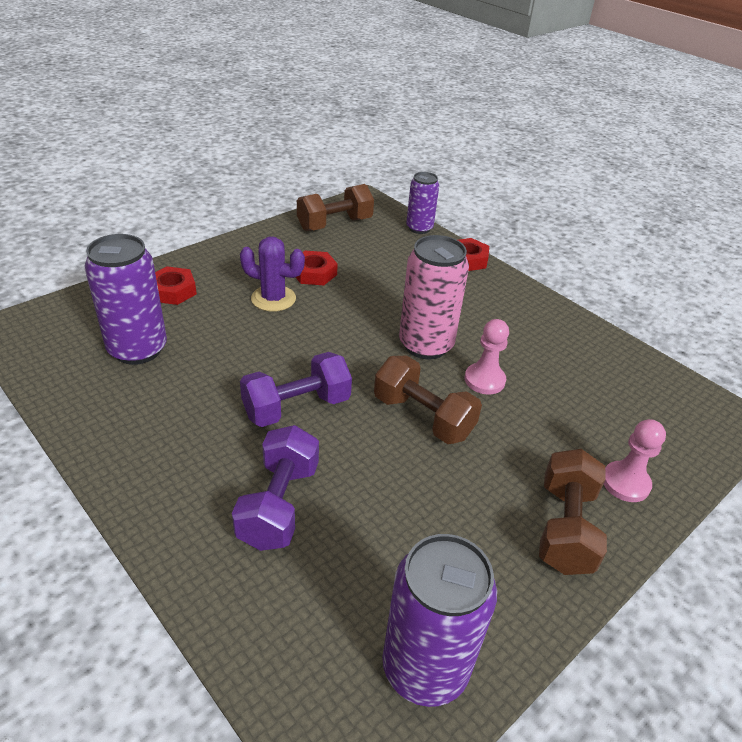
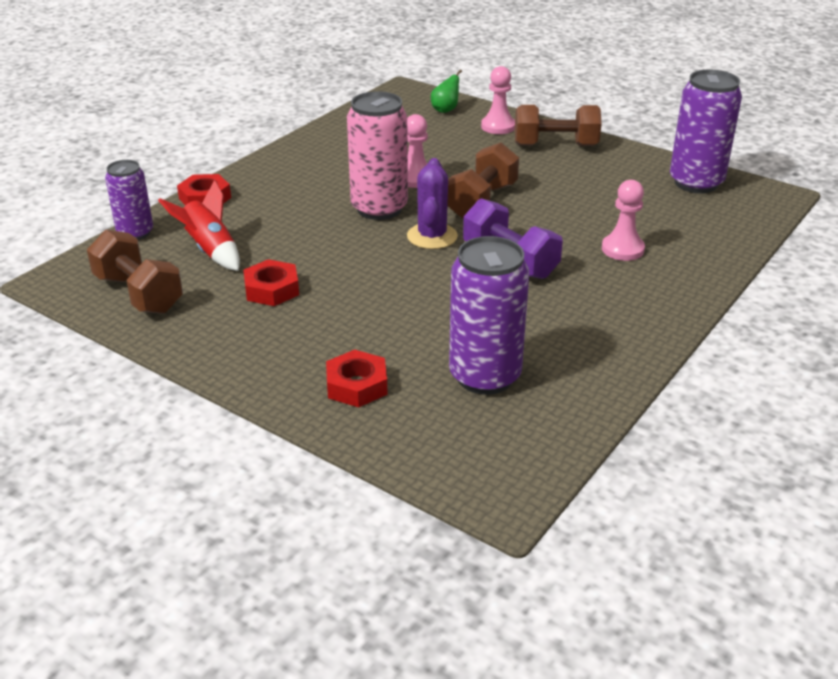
camera: 100 degrees left, 5 degrees down
purple dumbbell [232,425,319,551] -> pink pawn [602,180,645,261]
purple cactus [240,237,305,312] -> purple cactus moved to [407,158,458,249]
none -> red rocket [158,180,240,271]
none -> green pear [431,70,462,113]

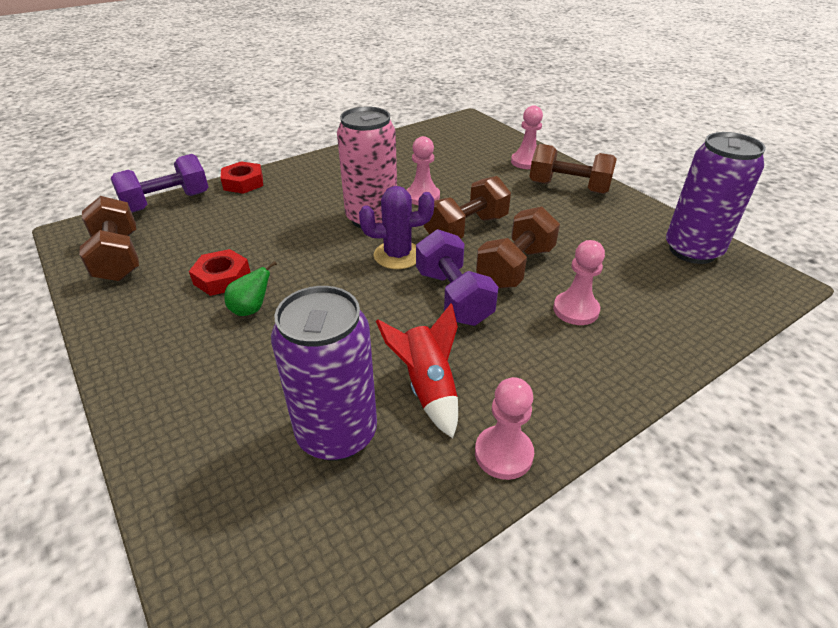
camera: 20 degrees right, 5 degrees up
purple can [105,160,153,240] -> purple dumbbell [111,154,208,213]
red rocket [158,180,240,271] -> red rocket moved to [376,303,458,438]
red nut [326,350,388,407] -> none
purple cactus [407,158,458,249] -> purple cactus turned 60 degrees clockwise [359,186,434,269]
green pear [431,70,462,113] -> green pear moved to [224,261,277,316]
none -> pink pawn [475,377,534,480]
none -> brown dumbbell [476,207,560,289]

